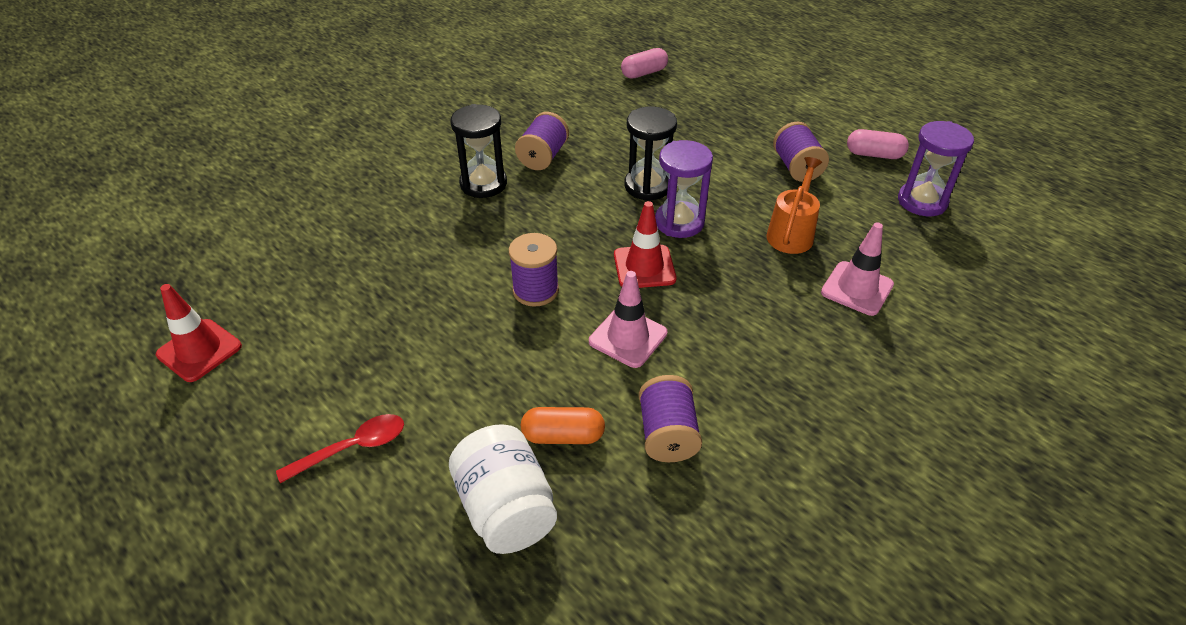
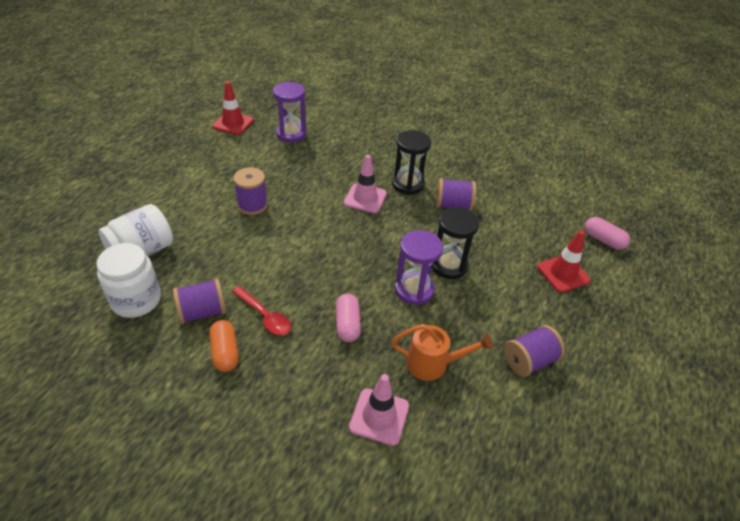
camera: 70 degrees right, 0 degrees up
red spoon [276,414,404,483] -> red spoon moved to [232,286,291,335]
purple spool [509,233,559,307] -> purple spool moved to [233,168,268,215]
orange capsule [521,407,605,444] -> orange capsule moved to [209,320,239,372]
pink traffic cone [589,271,667,368] -> pink traffic cone moved to [344,155,387,213]
red traffic cone [614,201,677,288] -> red traffic cone moved to [537,230,591,293]
pink capsule [847,129,909,159] -> pink capsule moved to [336,293,361,342]
purple hourglass [898,121,974,216] -> purple hourglass moved to [273,82,306,142]
none -> white jar [96,243,161,318]

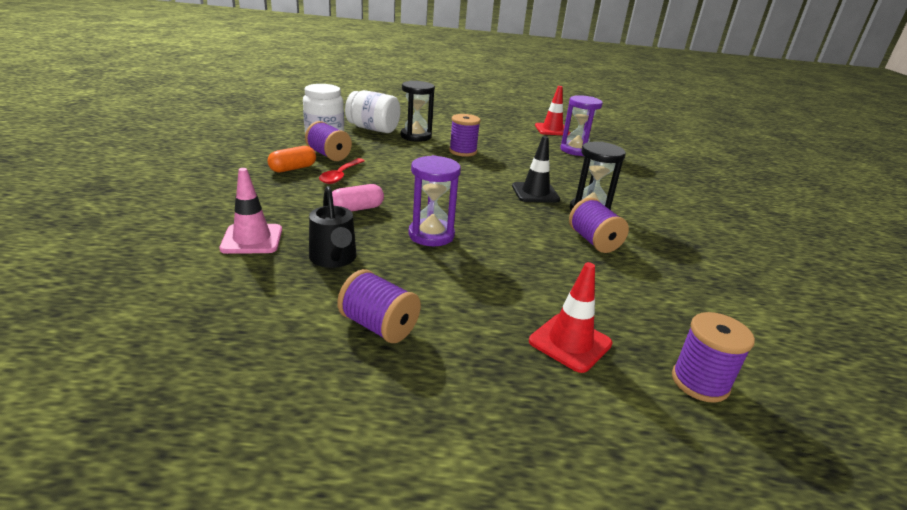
camera: 65 degrees right, 15 degrees down
pink traffic cone [344,155,387,213] -> black traffic cone [512,136,560,203]
orange watering can [391,324,493,381] -> black watering can [309,186,357,268]
black hourglass [431,207,480,279] -> black hourglass moved to [400,81,435,142]
pink capsule [585,217,630,250] -> purple spool [672,312,755,403]

